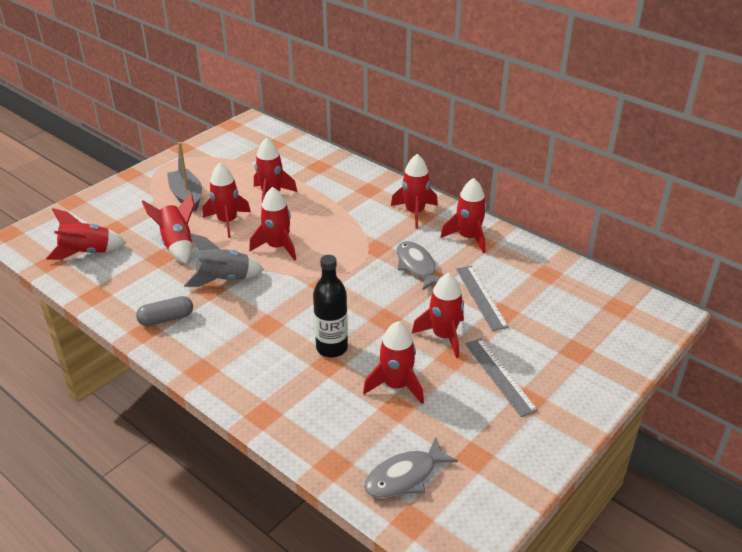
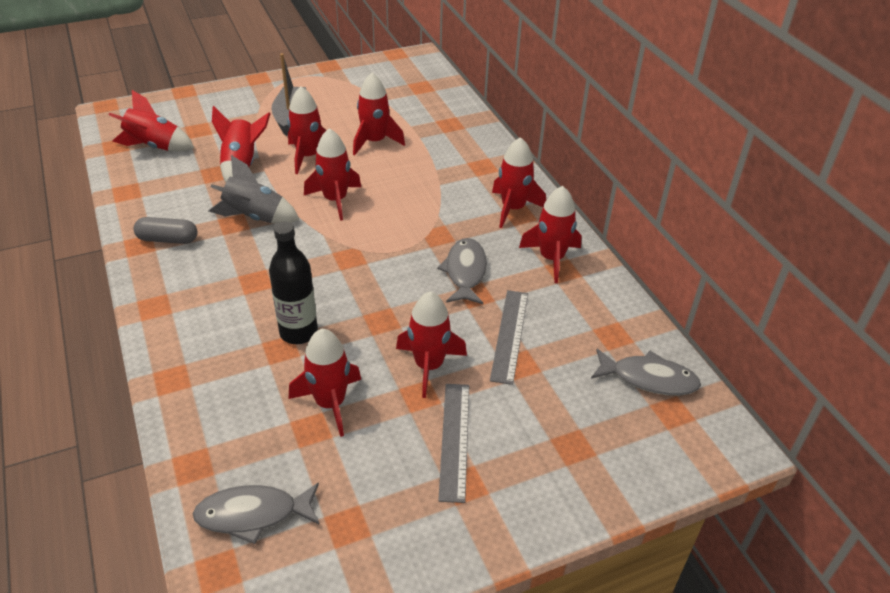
camera: 25 degrees right, 5 degrees up
none -> grey fish [591,349,701,396]

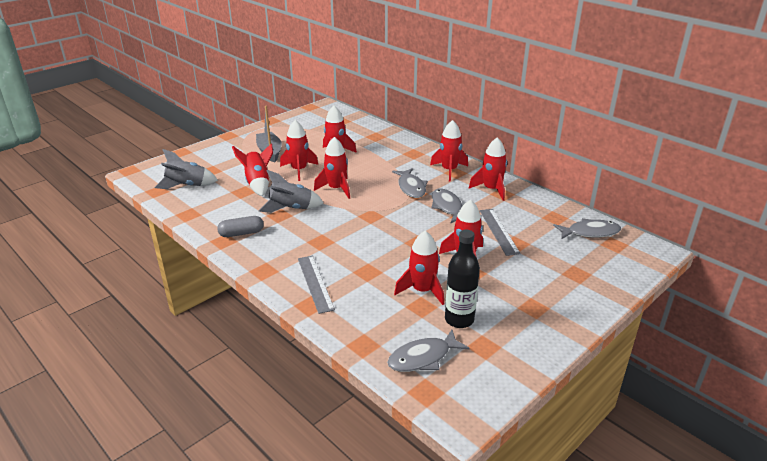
camera: 20 degrees left, 10 degrees down
red rocket [109,90,194,152] -> grey rocket [154,149,218,189]
black bottle [269,221,318,344] -> black bottle moved to [445,229,480,328]
grey ruler [438,384,469,503] -> grey ruler moved to [298,256,335,314]
none -> grey fish [392,168,428,198]

